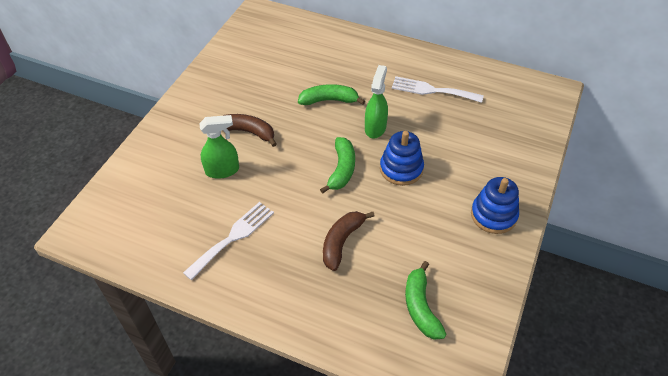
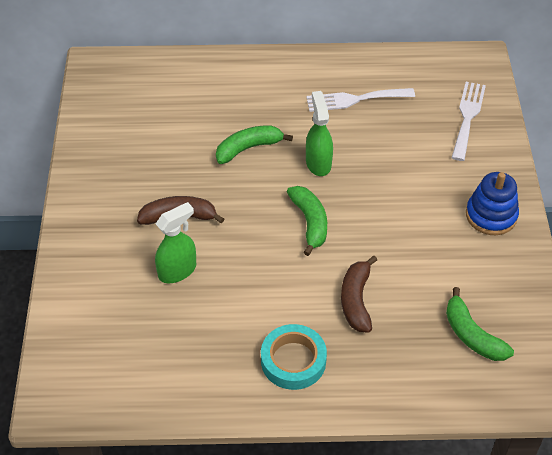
camera: 25 degrees left, 0 degrees up
white fork [183,202,274,280] -> white fork moved to [452,82,486,161]
blue stacking toy [380,131,424,186] -> none
none -> turquoise tape [261,324,327,390]

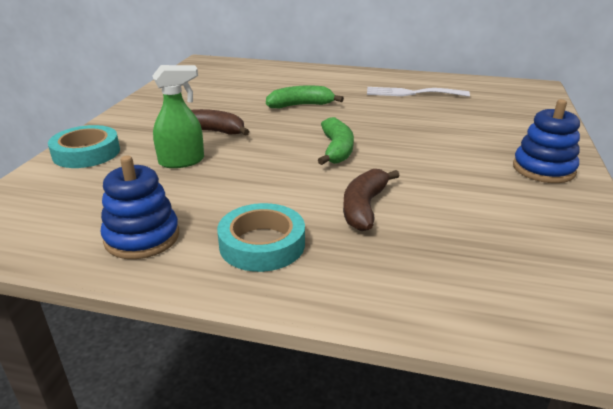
camera: 15 degrees right, 20 degrees down
green spray bottle [306,91,333,176] -> none
green banana [446,287,514,361] -> none
white fork [452,82,486,161] -> none
none -> turquoise tape [48,125,120,168]
none -> blue stacking toy [101,156,179,259]

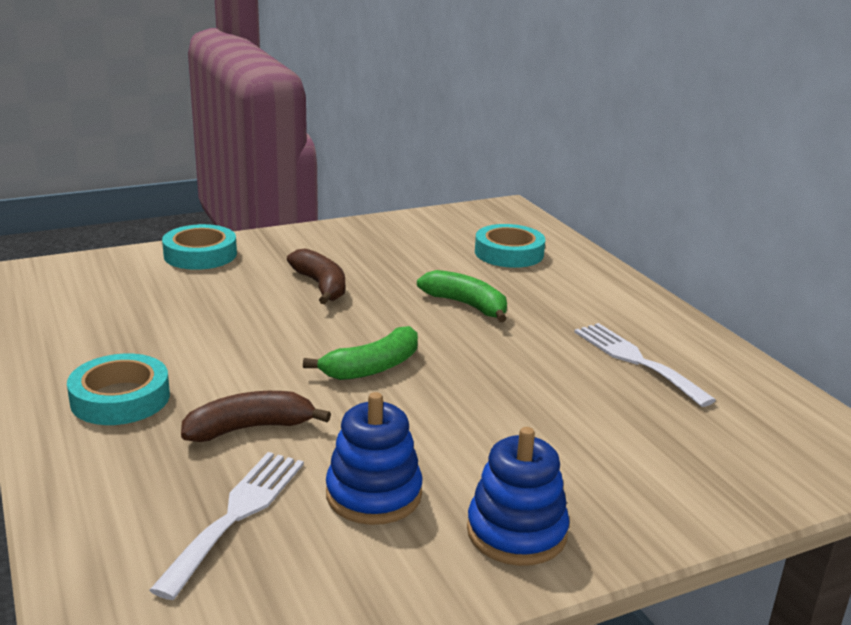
camera: 50 degrees right, 5 degrees down
blue stacking toy [101,156,179,259] -> blue stacking toy moved to [326,392,422,525]
green spray bottle [152,65,204,168] -> none
none -> white fork [149,452,304,600]
none -> turquoise tape [475,224,545,268]

